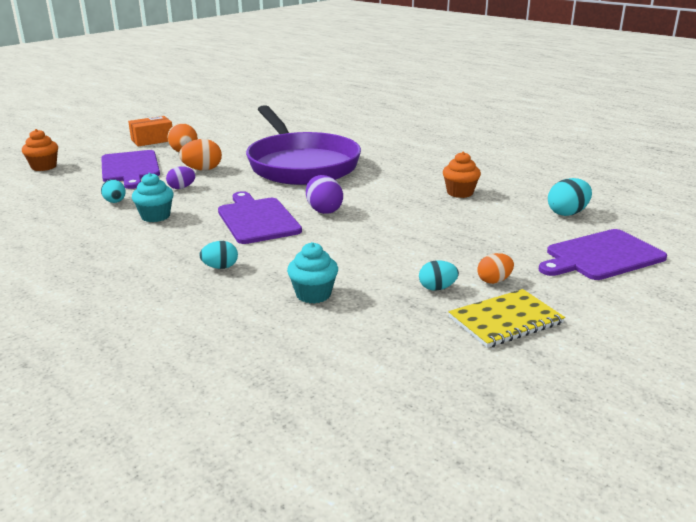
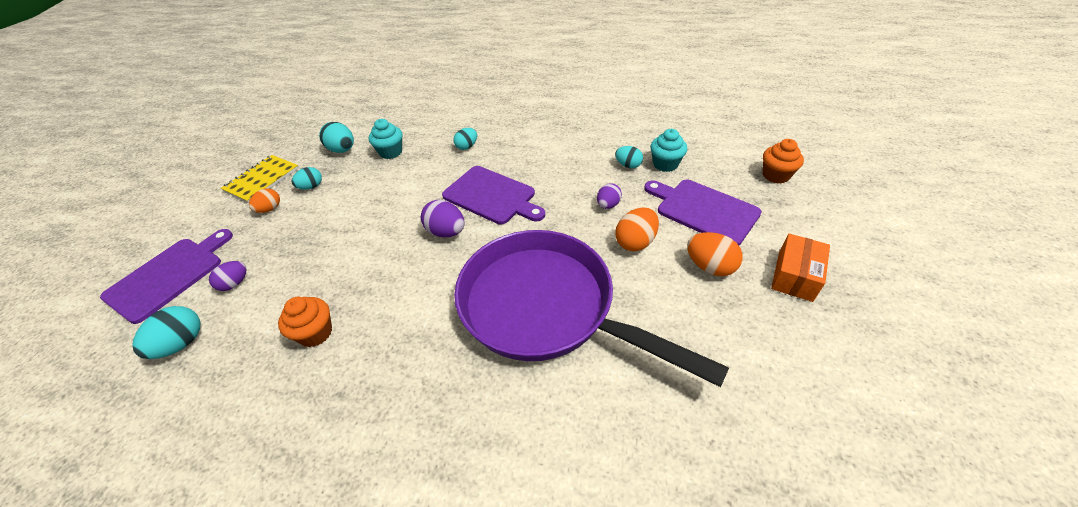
camera: 150 degrees right, 20 degrees up
turquoise cupcake [132,173,174,222] -> turquoise cupcake moved to [650,129,687,172]
none -> purple egg [209,261,247,291]
none -> turquoise egg [319,122,354,153]

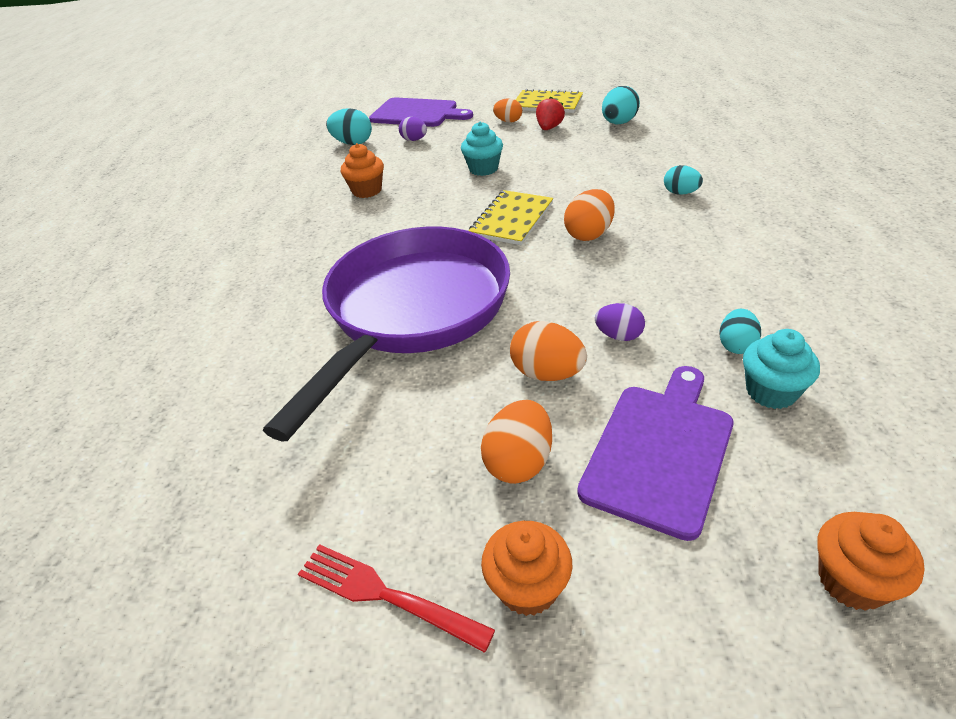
camera: 80 degrees right, 5 degrees down
turquoise egg [291,167,322,190] -> red strawberry [536,97,565,130]
turquoise cupcake [369,119,402,159] -> turquoise cupcake moved to [461,122,503,176]
purple egg [421,200,465,237] -> yellow notebook [468,190,553,245]
purple cutting board [442,166,545,224] -> orange egg [564,189,615,241]
orange box [771,234,830,302] -> orange cupcake [481,521,572,616]
none -> red fork [298,544,495,653]

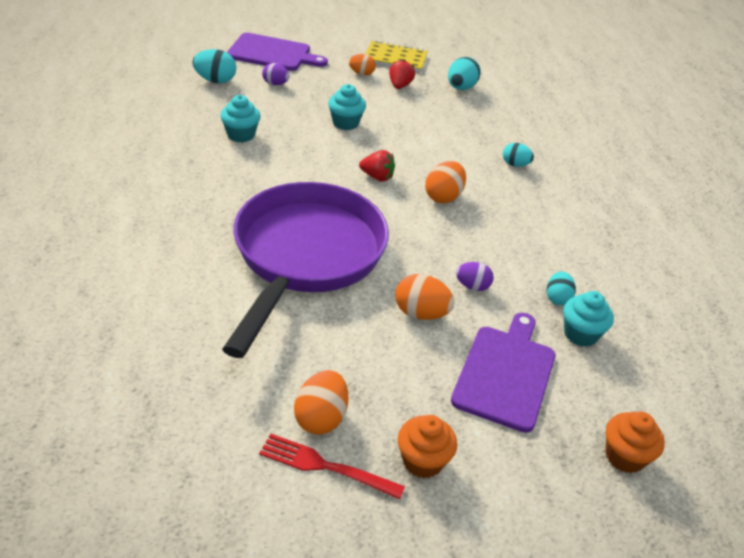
camera: 15 degrees left, 0 degrees up
orange cupcake [341,143,384,198] -> turquoise cupcake [220,95,260,143]
yellow notebook [468,190,553,245] -> red strawberry [359,150,395,182]
orange egg [481,400,552,484] -> orange egg moved to [294,370,348,435]

